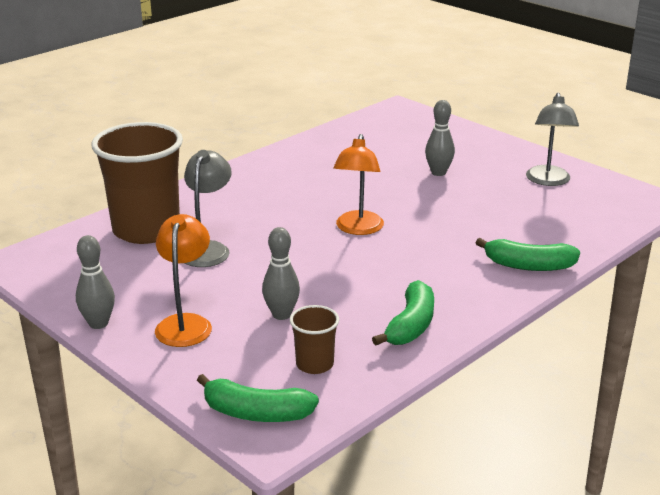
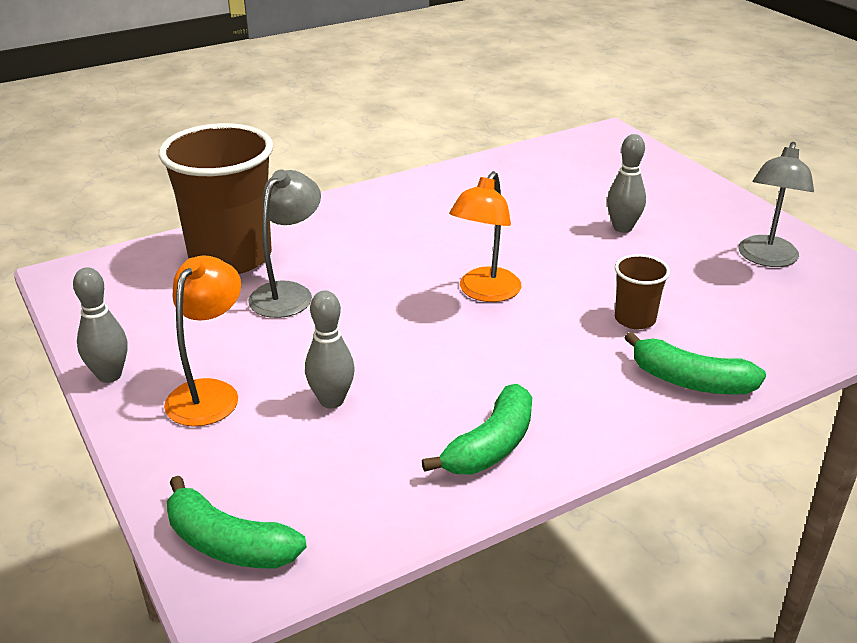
camera: 15 degrees right, 5 degrees up
brown cup [290,305,339,374] -> brown cup moved to [615,254,670,329]

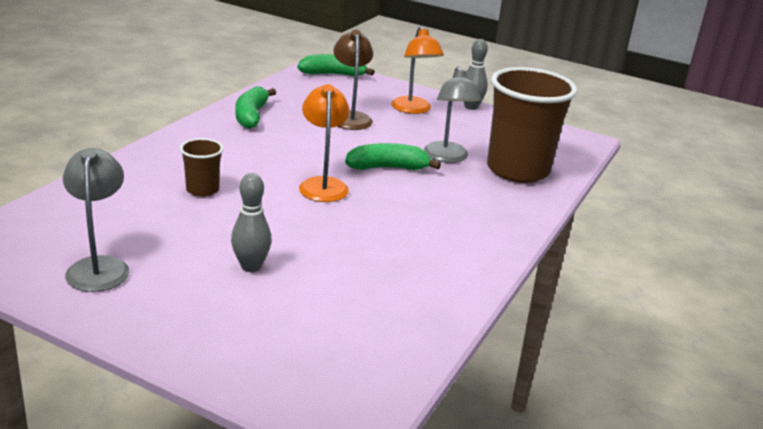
camera: 145 degrees right, 5 degrees down
grey bowling pin [305,291,355,409] -> brown lamp [333,30,373,130]
green banana [624,332,766,394] -> green banana moved to [345,143,441,170]

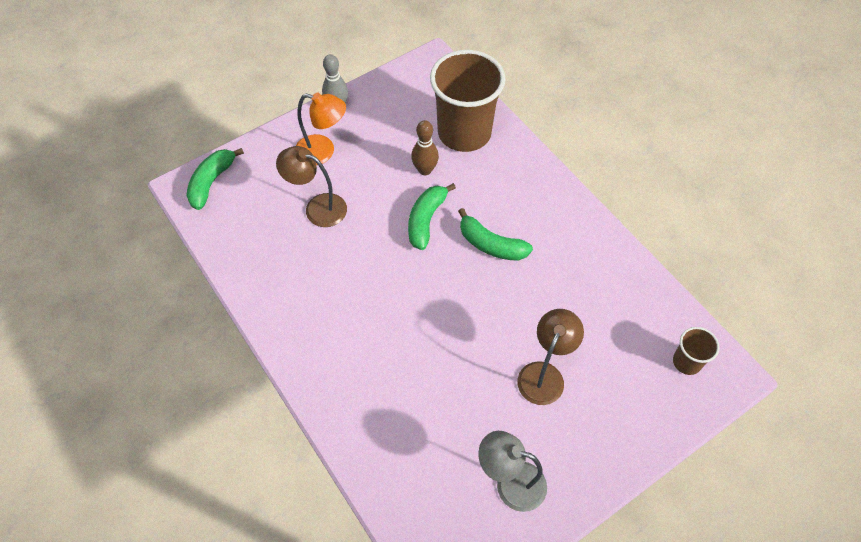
camera: 60 degrees left, 30 degrees up
brown cup [180,138,223,197] -> brown cup moved to [673,327,720,375]
grey bowling pin [231,173,272,272] -> brown lamp [517,309,584,405]
green banana [236,86,276,129] -> green banana moved to [458,208,533,261]
orange lamp [299,84,350,202] -> none
grey lamp [424,66,482,163] -> brown bowling pin [411,120,439,175]

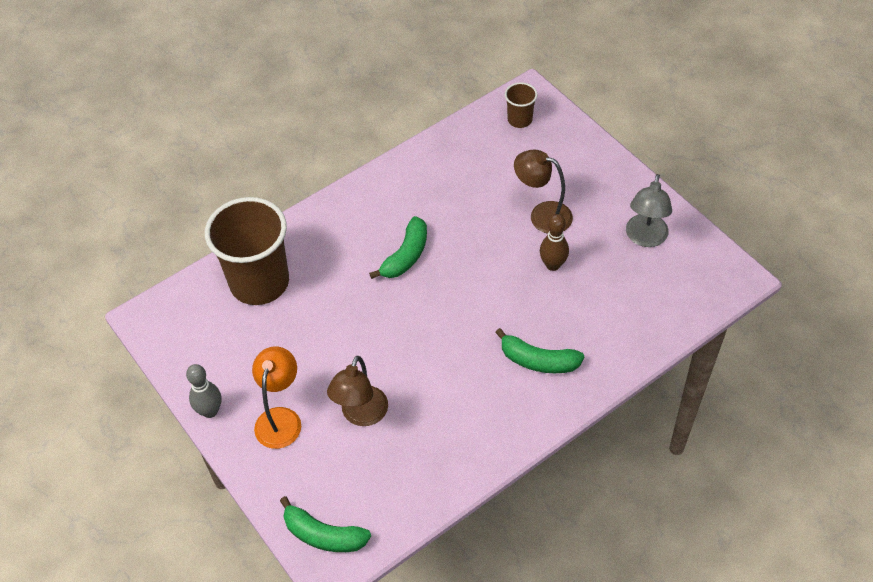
camera: 90 degrees left, 5 degrees down
green banana [408,183,456,250] -> green banana moved to [495,328,584,373]
brown bowling pin [411,120,439,175] -> brown bowling pin moved to [540,214,569,271]

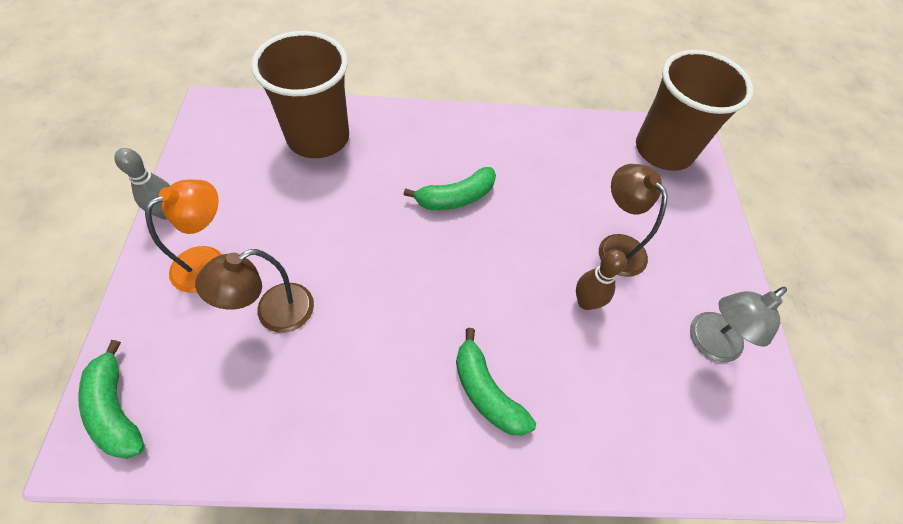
camera: 30 degrees right, 5 degrees up
brown cup [505,82,537,128] -> brown cup [636,50,753,171], size x2.19

